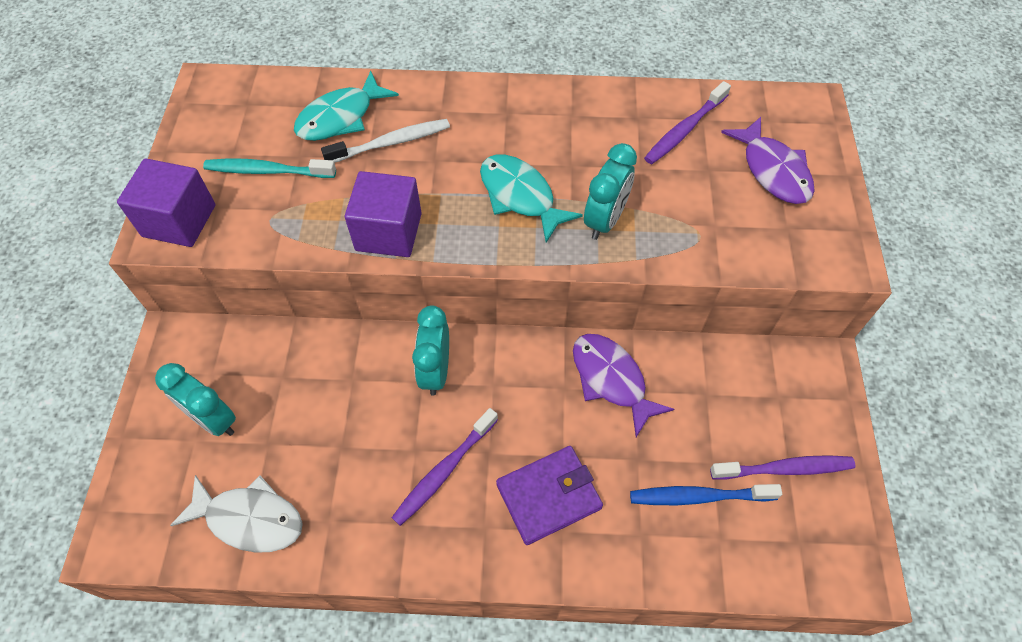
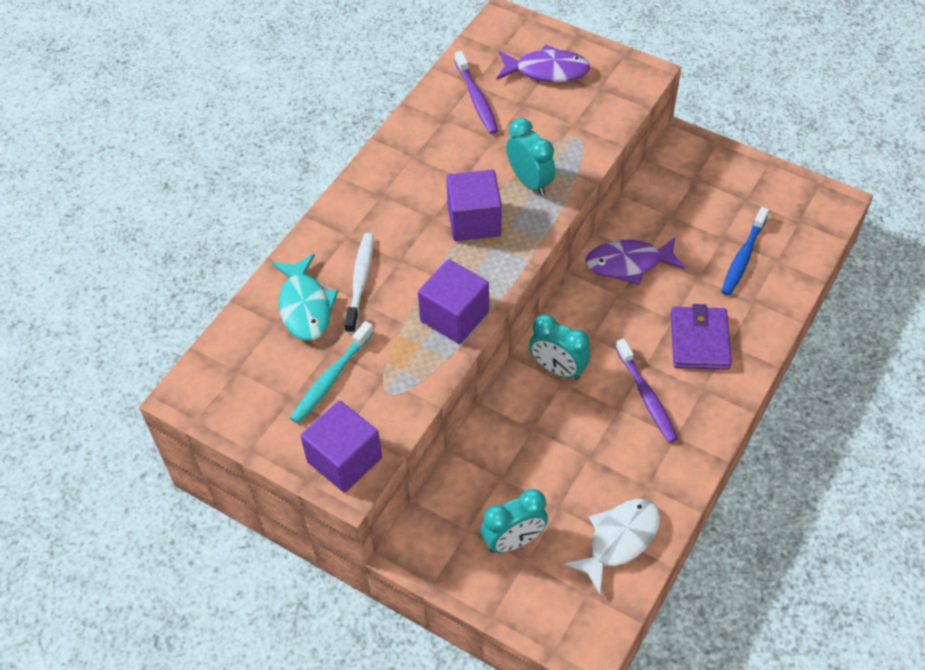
camera: 60 degrees left, 5 degrees down
turquoise fish [480,154,583,243] -> purple cube [446,170,502,241]
purple toothbrush [710,455,856,480] -> none

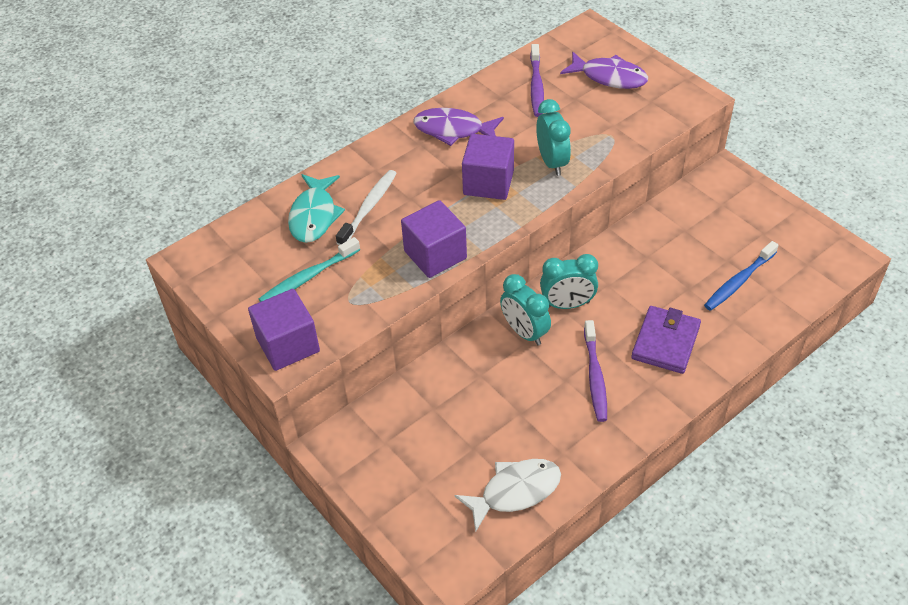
camera: 20 degrees right, 5 degrees down
turquoise clock [481,489,548,553] -> turquoise clock moved to [540,254,598,309]
purple fish [585,237,685,285] -> purple fish moved to [413,108,504,146]

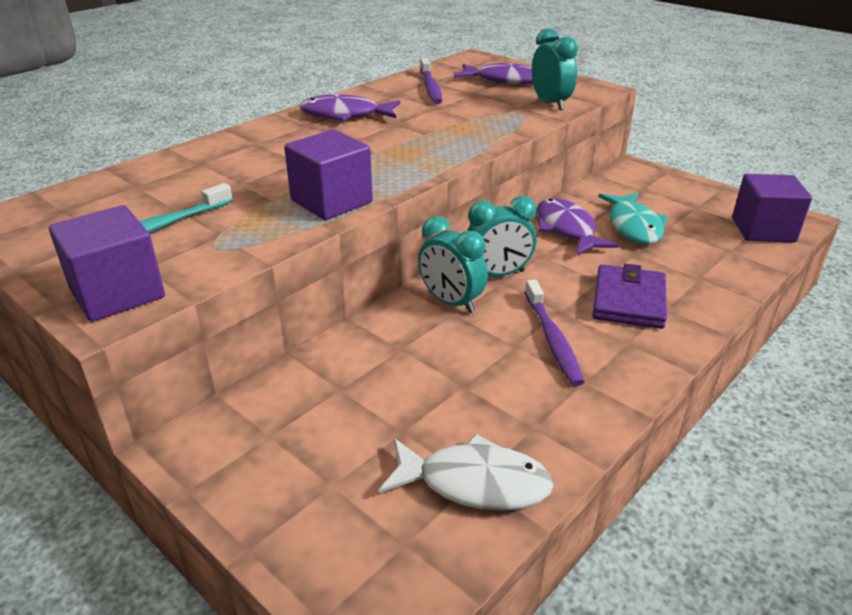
camera: 10 degrees left, 15 degrees down
turquoise fish [288,174,345,243] -> turquoise fish moved to [598,193,668,244]
white toothbrush [336,170,397,245] -> none
white fish [454,459,561,532] -> white fish turned 45 degrees clockwise [379,434,554,511]
purple cube [462,134,514,200] -> purple cube moved to [732,174,812,243]
turquoise clock [536,99,571,176] -> turquoise clock moved to [532,28,578,110]
blue toothbrush [704,241,779,311] -> none
none -> purple fish [537,198,618,255]

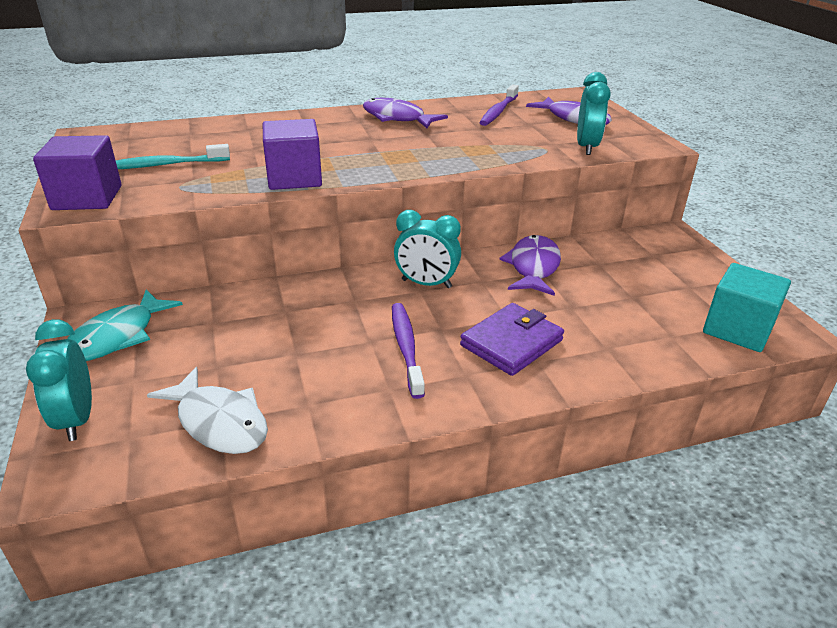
camera: 30 degrees right, 0 degrees up
turquoise clock [418,216,488,313] -> turquoise clock moved to [26,319,92,441]
purple toothbrush [525,280,584,386] -> purple toothbrush turned 150 degrees clockwise [392,303,425,399]
turquoise fish [598,193,668,244] -> turquoise fish moved to [67,289,183,361]
purple cube [732,174,812,243] -> turquoise cube [703,263,791,352]

